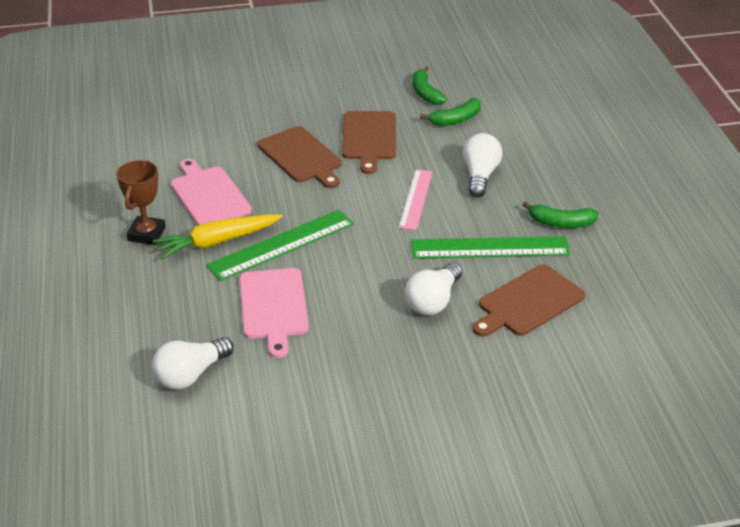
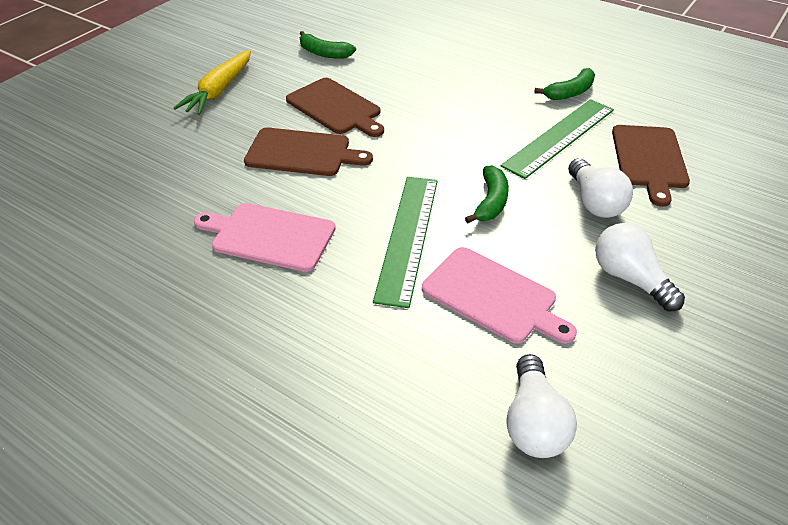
camera: 45 degrees left, 5 degrees up
brown trophy [116,160,166,245] -> none
yellow carrot [153,214,282,259] -> yellow carrot moved to [173,50,251,115]
pink ruler [399,169,433,230] -> none
green banana [420,98,481,126] -> green banana moved to [465,165,509,223]
white light bulb [463,133,502,197] -> white light bulb moved to [595,223,685,311]

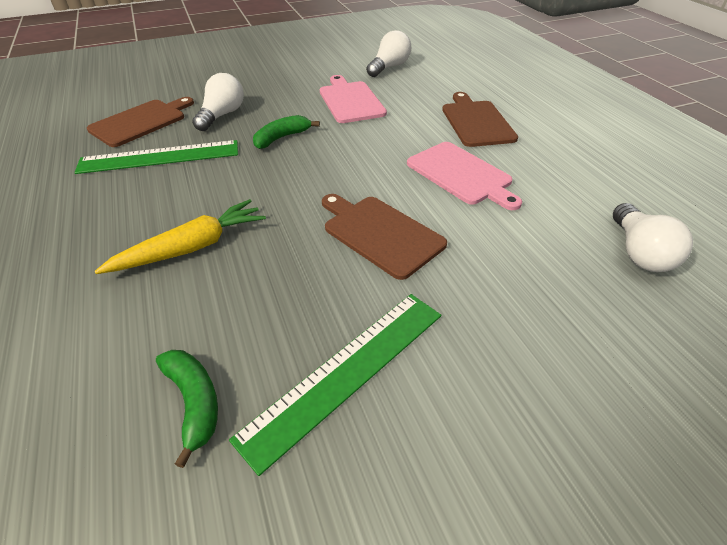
camera: 145 degrees left, 0 degrees up
yellow carrot [173,50,251,115] -> yellow carrot moved to [94,199,266,274]
brown cutting board [286,78,384,137] -> brown cutting board moved to [442,92,518,147]
green ruler [373,177,438,308] -> green ruler moved to [229,294,441,476]
green banana [534,68,595,100] -> none
white light bulb [595,223,685,311] -> white light bulb moved to [613,203,693,272]

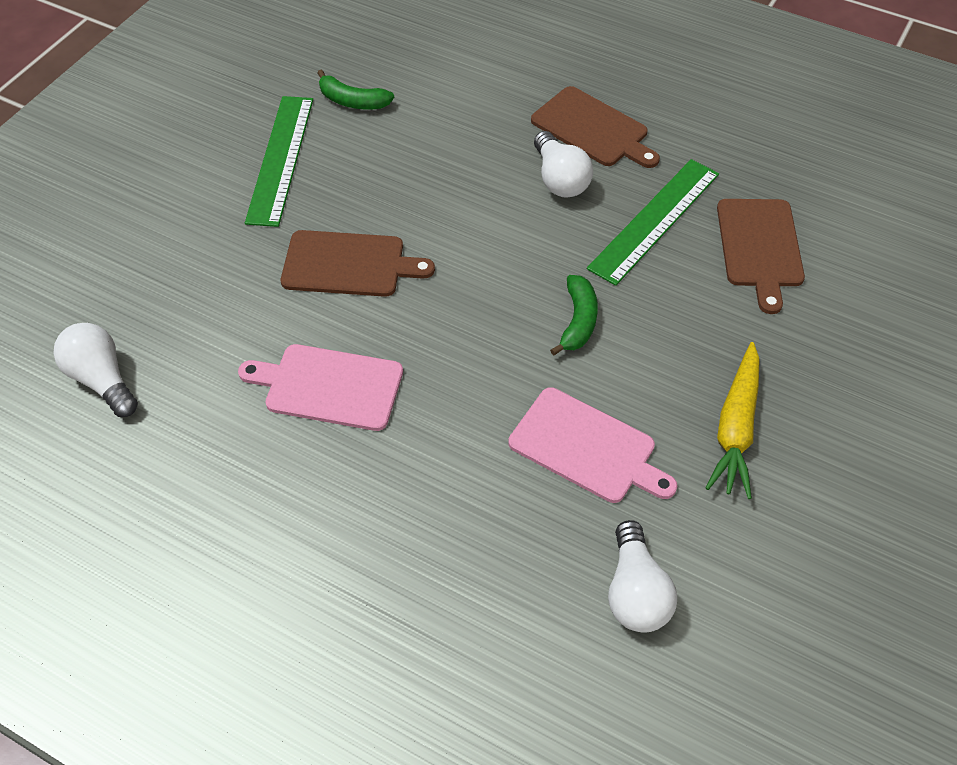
camera: 140 degrees right, 10 degrees up
yellow carrot [94,199,266,274] -> yellow carrot moved to [706,342,760,499]
white light bulb [192,73,244,131] -> white light bulb moved to [534,131,593,198]
brown cutting board [442,92,518,147] -> brown cutting board moved to [531,86,660,168]

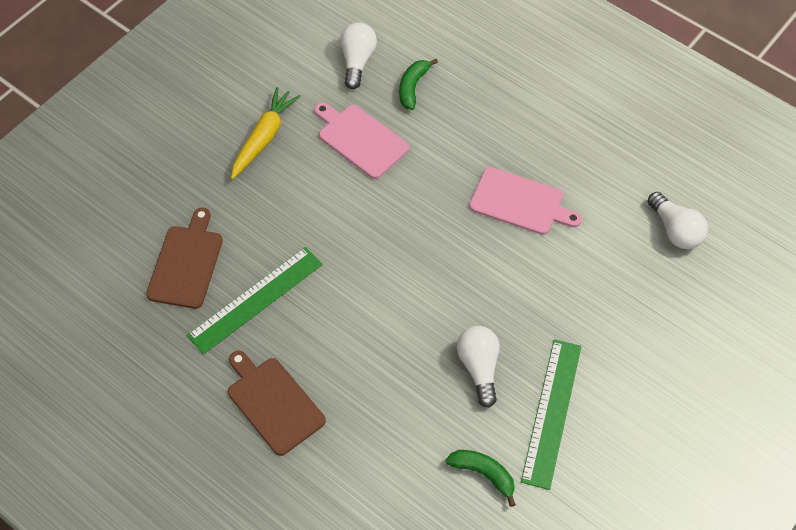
camera: 170 degrees left, 5 degrees up
brown cutting board [281,230,435,297] -> none
white light bulb [534,131,593,198] -> white light bulb moved to [457,326,500,408]
green banana [550,275,598,356] -> green banana moved to [399,59,438,110]

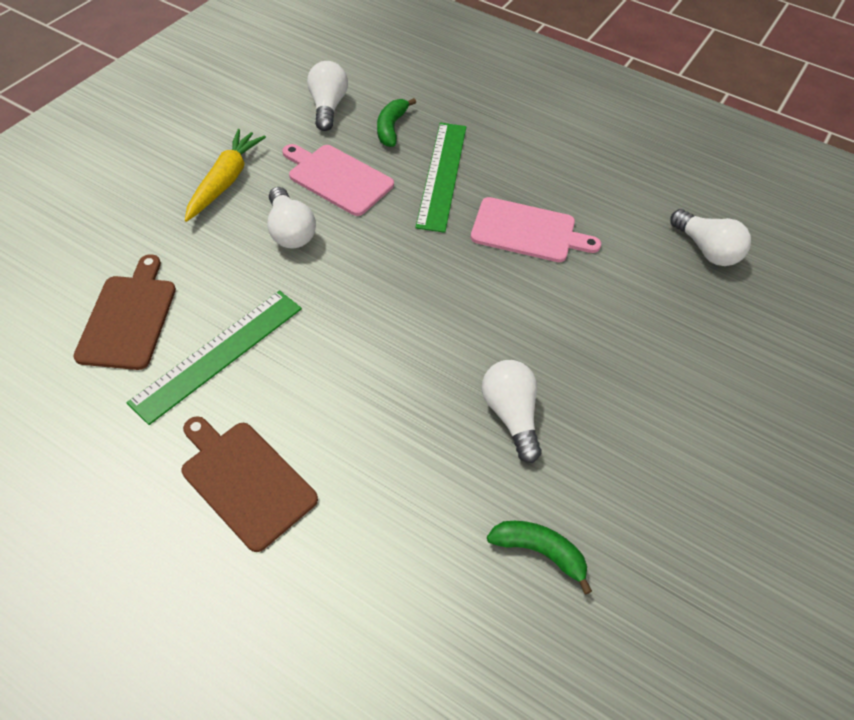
camera: 10 degrees left, 5 degrees down
green ruler [521,339,581,490] -> green ruler moved to [415,123,466,233]
none -> white light bulb [267,187,316,248]

